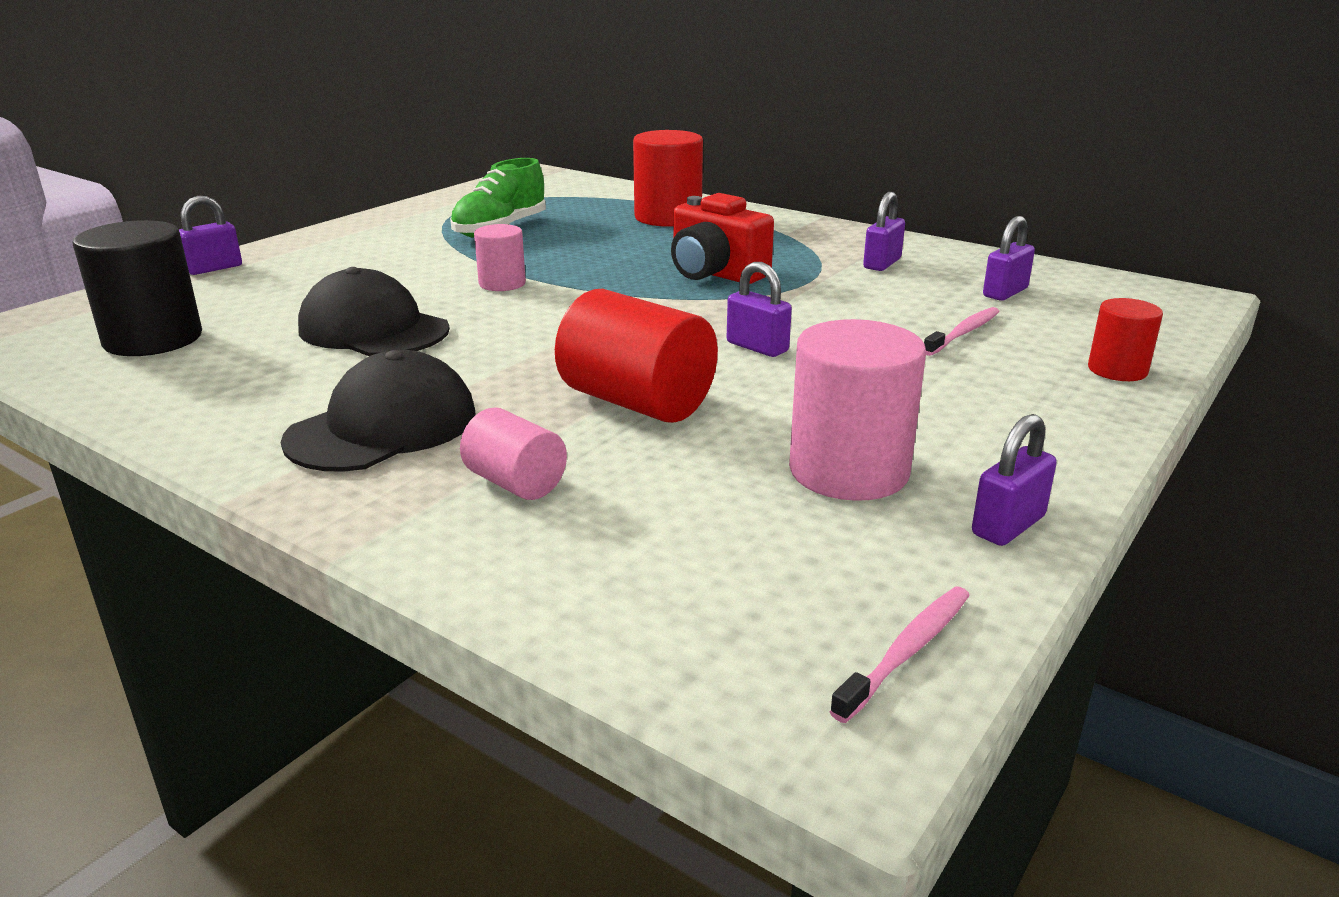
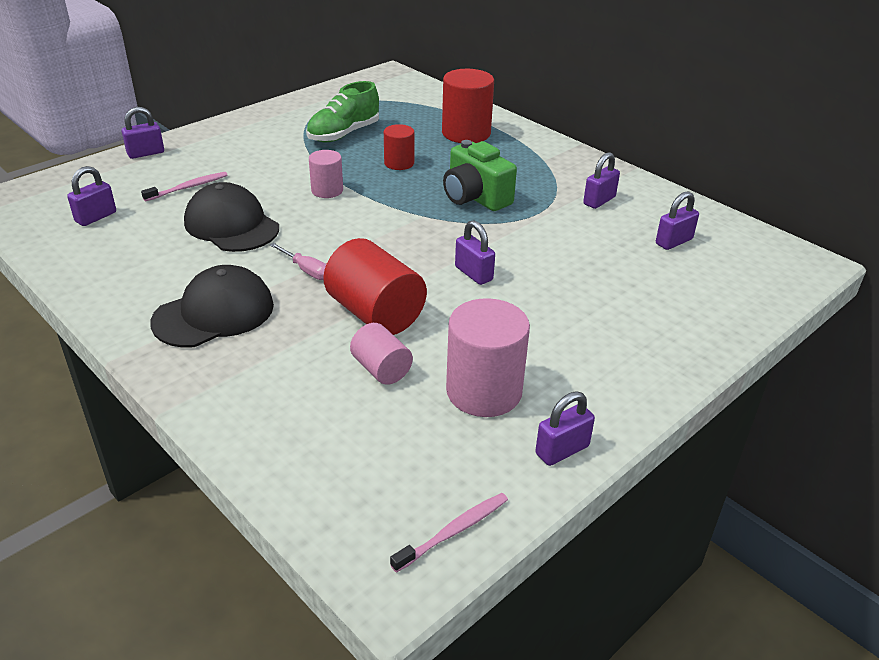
camera: 10 degrees right, 10 degrees up
black cylinder [73,220,202,356] -> purple padlock [67,166,116,226]
pink cylinder [460,407,567,500] -> pink cylinder moved to [350,323,413,385]
red camera [671,193,774,284] -> green camera [443,140,517,211]
pink toothbrush [924,307,1000,356] -> pink toothbrush moved to [141,172,228,202]
red cylinder [1088,298,1163,381] -> red cylinder moved to [384,124,415,170]
none -> pink screwdriver [270,243,326,280]

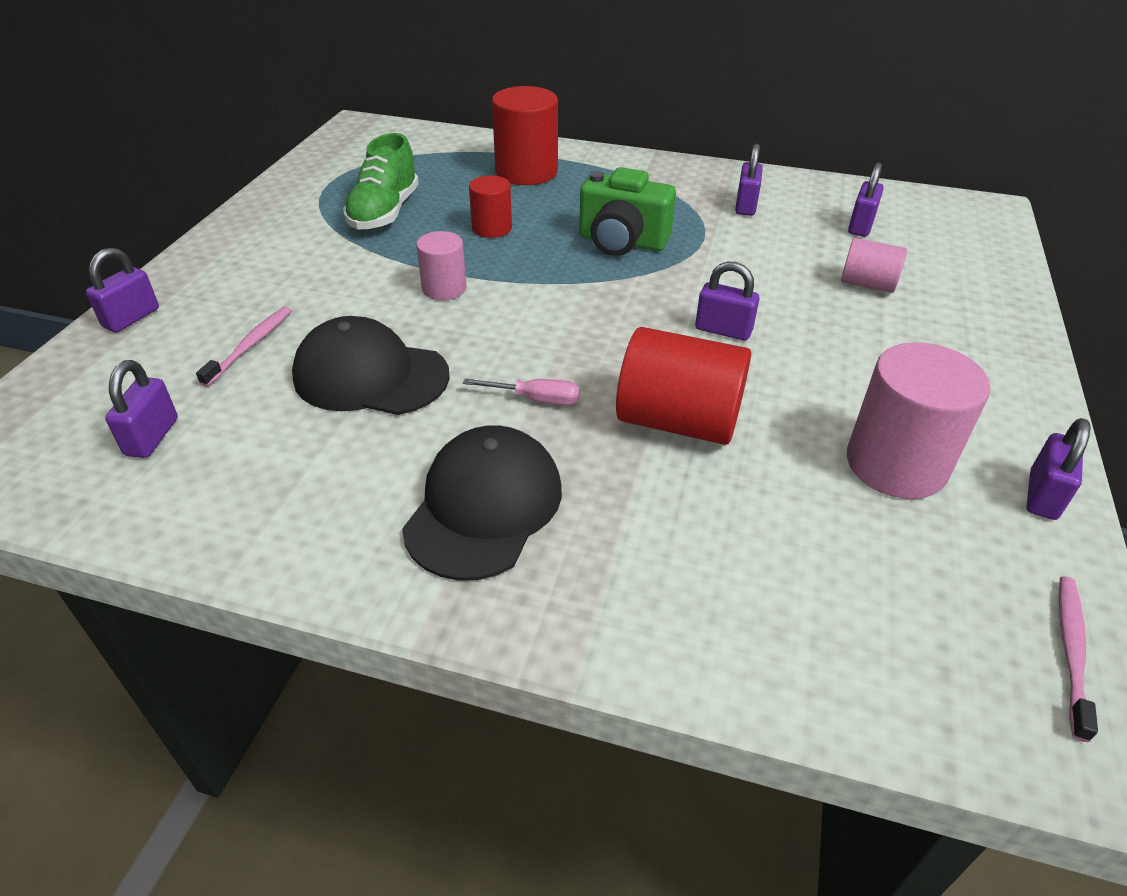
camera: 30 degrees left, 5 degrees up
pink cylinder [350,323,413,385] -> pink cylinder moved to [841,238,907,293]

